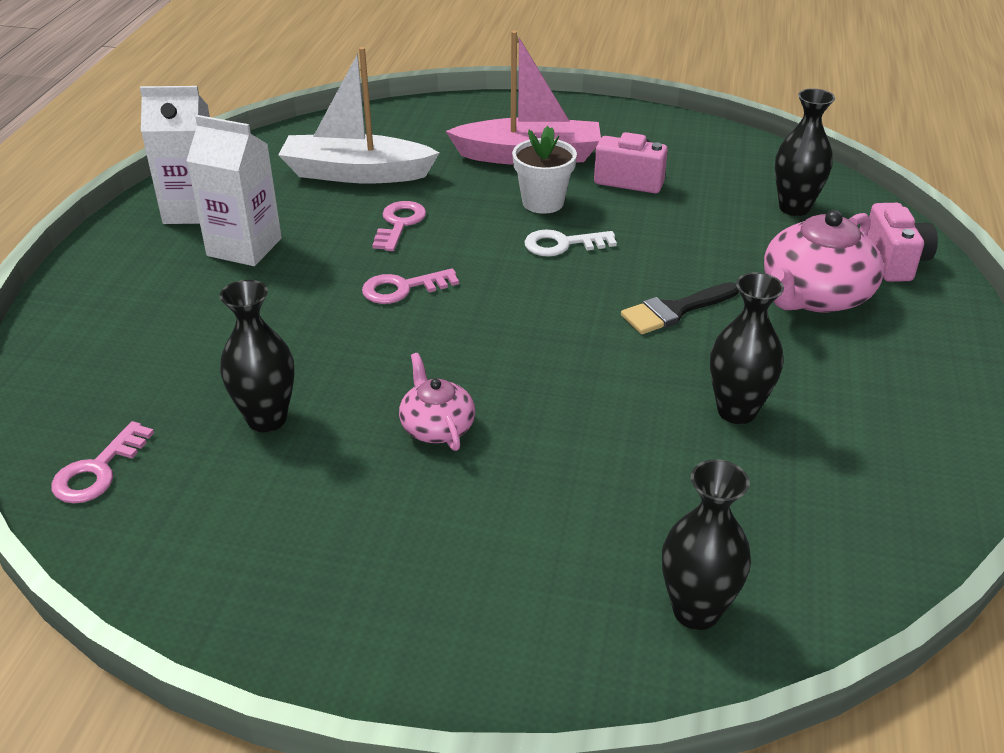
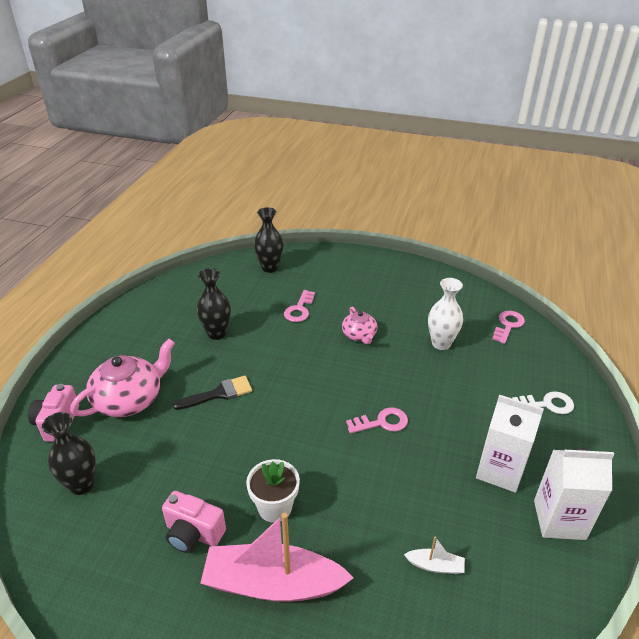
camera: 175 degrees left, 0 degrees up
black vase [220,280,295,432] -> white vase [428,278,463,350]
white boat [278,47,440,184] -> white boat [404,537,465,574], size x0.42
pink key [372,201,426,251] -> pink key moved to [284,290,315,322]
white key [524,229,617,256] -> white key moved to [512,391,574,414]

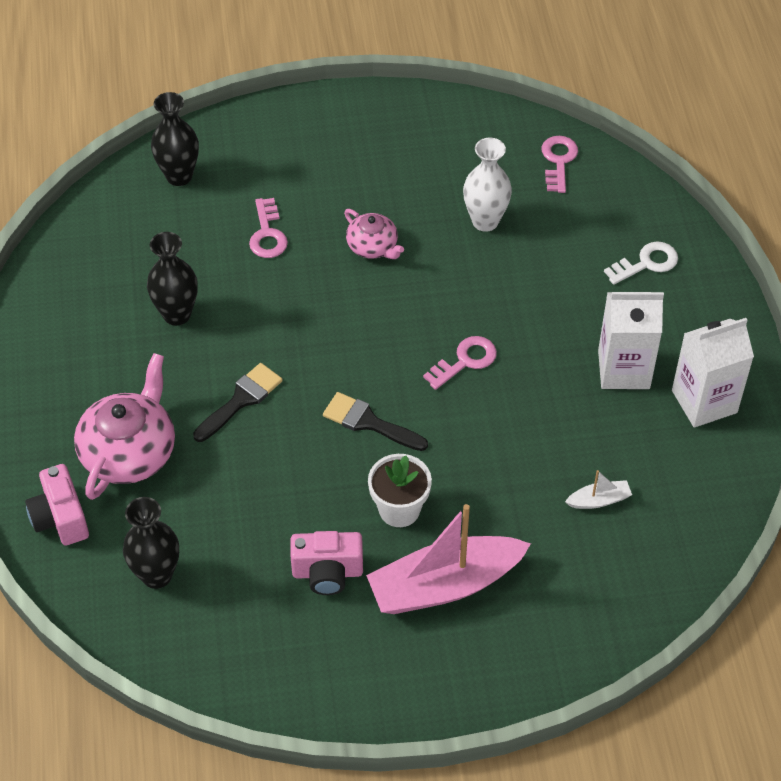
camera: 25 degrees left, 15 degrees up
none -> black brush [323,392,428,451]

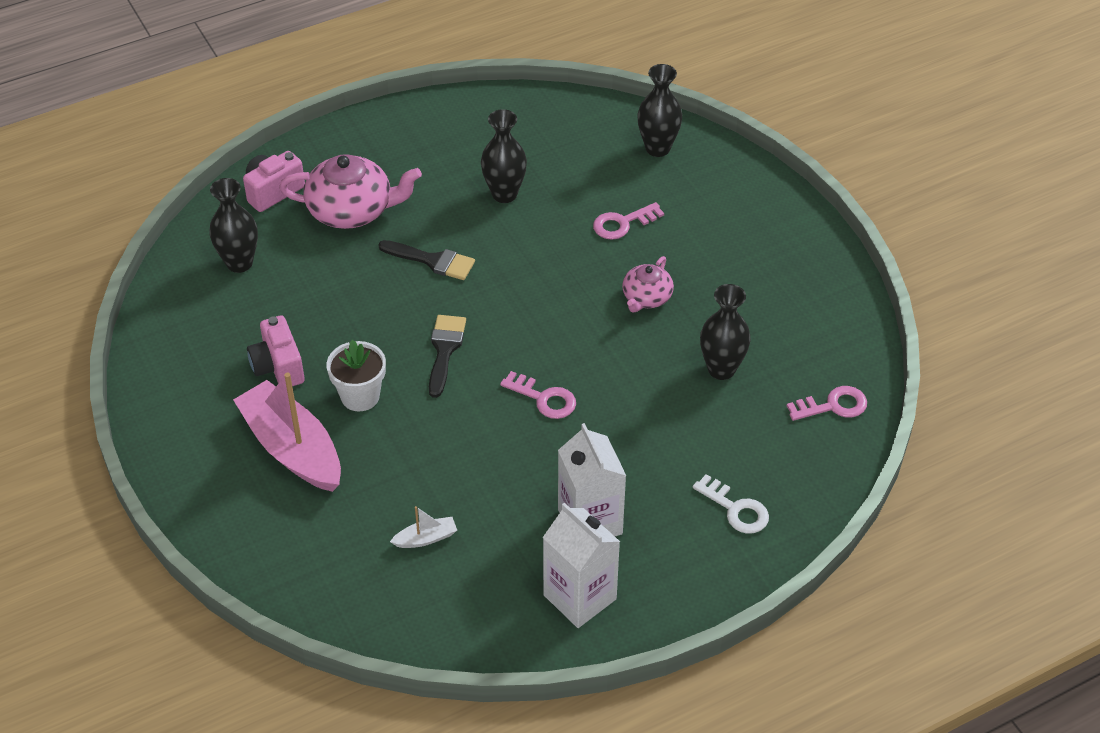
camera: 70 degrees right, 5 degrees down
white vase [463,138,512,232] -> black vase [700,284,751,380]
white boat [565,470,632,509] -> white boat turned 75 degrees counterclockwise [390,506,457,548]

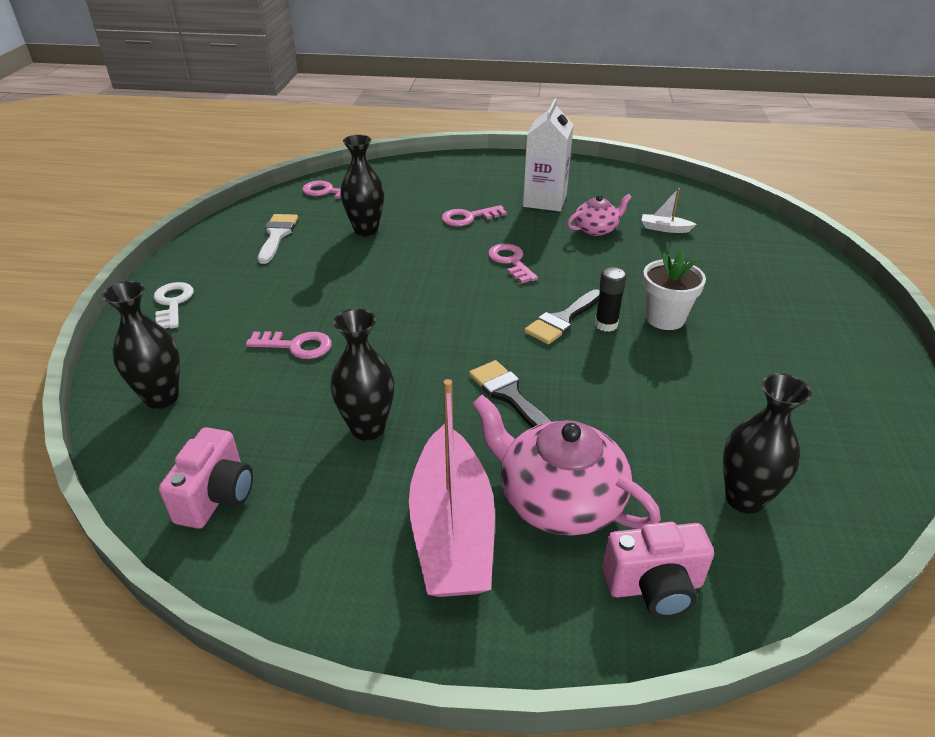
camera: 145 degrees left, 10 degrees down
pink boat [233,373,341,492] -> pink boat moved to [409,379,495,597]
pink camera [247,315,305,386] -> pink camera moved to [159,427,253,529]
white carton [543,503,620,628] -> none
pink teapot [622,256,674,313] -> pink teapot moved to [567,194,632,236]
white key [693,474,769,534] -> white key moved to [154,282,194,329]
none -> white brush [258,214,298,264]
none -> pink key [442,205,507,226]
none -> black glue stick [595,267,627,332]

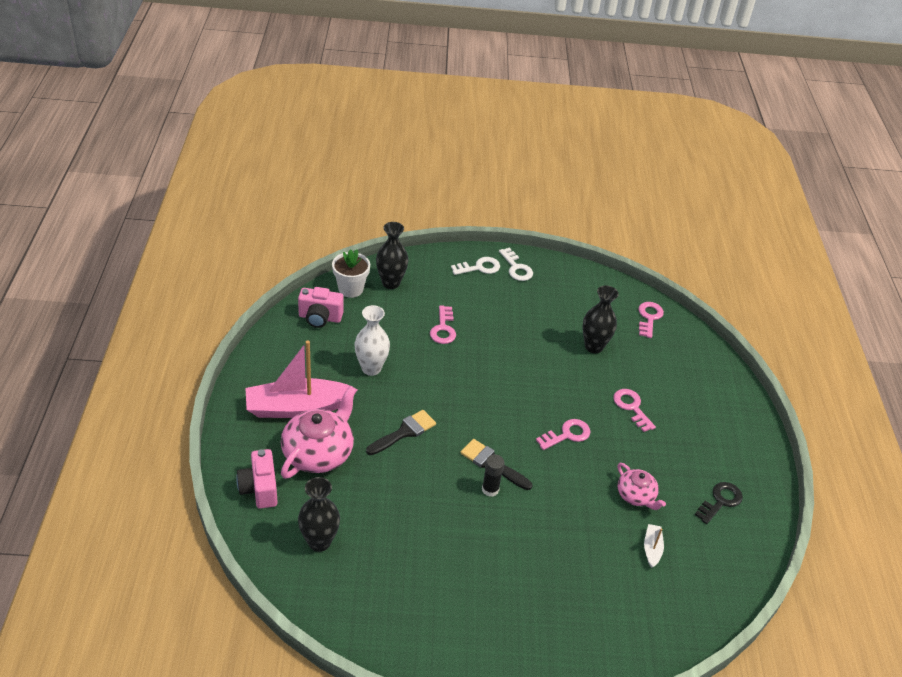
camera: 80 degrees right, 5 degrees up
white brush [258,214,298,264] -> none
black vase [330,309,394,441] -> white vase [354,305,390,376]
white carton [523,99,574,211] -> none
white flower pot [643,250,706,330] -> white flower pot moved to [332,249,370,298]
none -> white key [499,248,533,281]
none -> black key [695,482,743,524]

